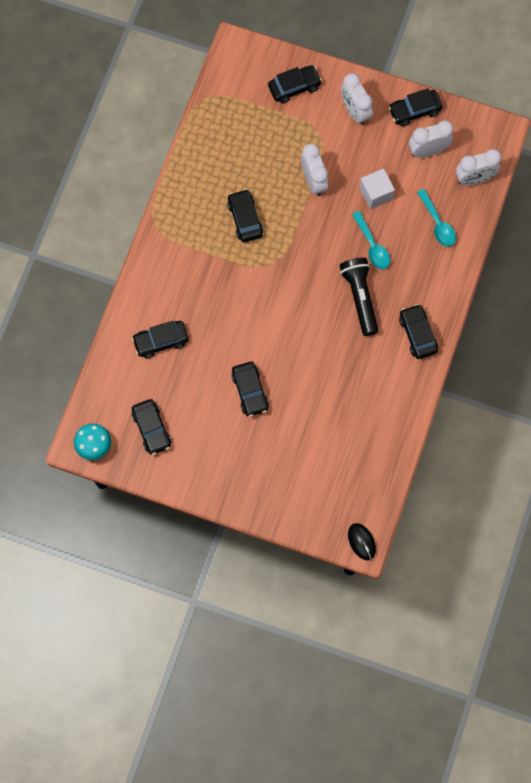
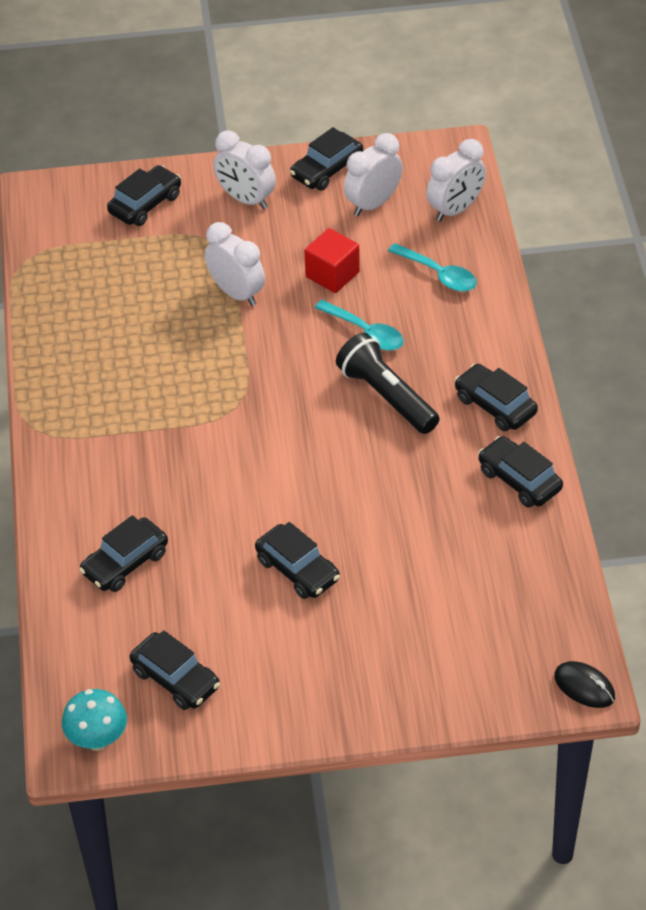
camera: 25 degrees left, 25 degrees down
black car [227,189,263,242] -> black car moved to [478,436,563,508]
white cube [360,169,395,209] -> red cube [304,228,360,293]

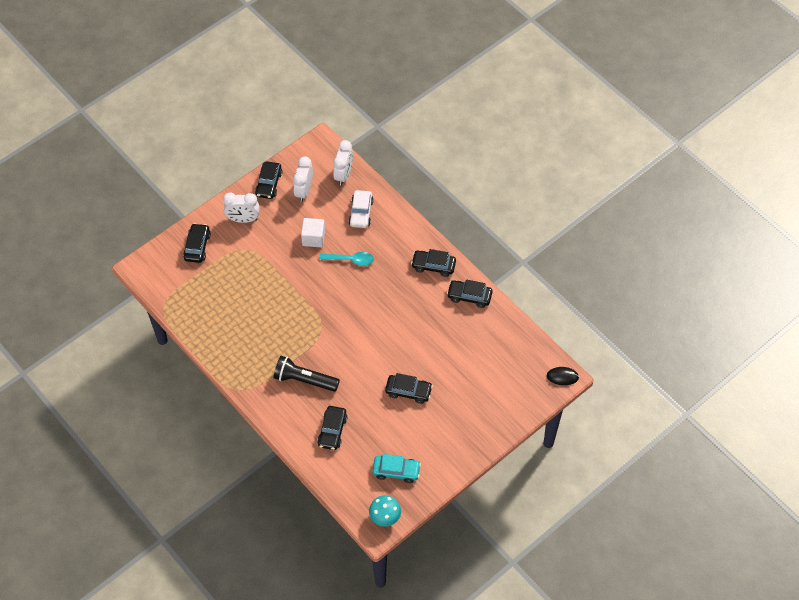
camera: 35 degrees left, 10 degrees up
black car [130,630,220,710] -> turquoise car [372,454,421,483]
white clock [205,222,265,306] -> none
red cube [304,228,360,293] -> white cube [301,218,325,247]
black flashlight [336,333,439,434] -> black flashlight moved to [274,356,340,392]
turquoise spoon [388,243,477,292] -> white car [349,190,374,228]

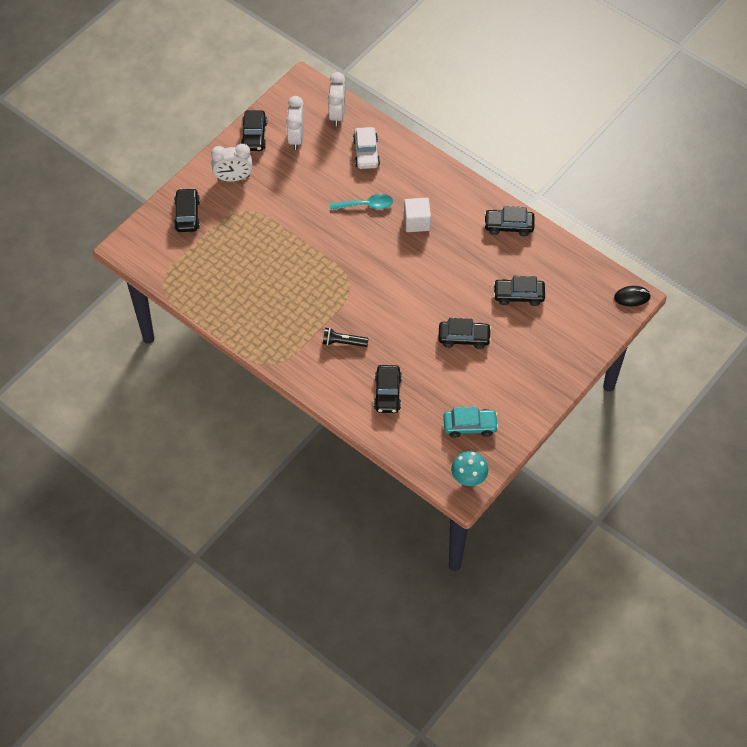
camera: 10 degrees left, 0 degrees up
black flashlight [274,356,340,392] -> black flashlight [323,328,369,347], size x0.61
white cube [301,218,325,247] -> white cube moved to [404,198,431,232]
black car [411,249,456,277] -> black car moved to [493,276,545,306]

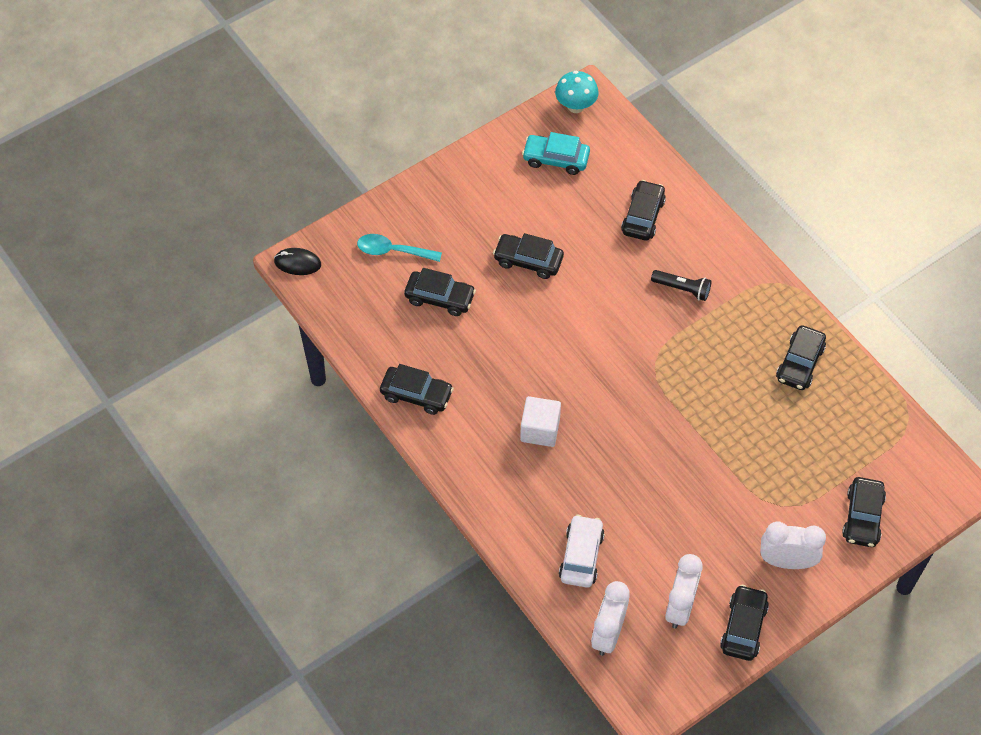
camera: 165 degrees left, 0 degrees up
turquoise spoon [330,194,393,210] -> turquoise spoon moved to [357,234,442,262]
none -> black car [776,325,826,390]

